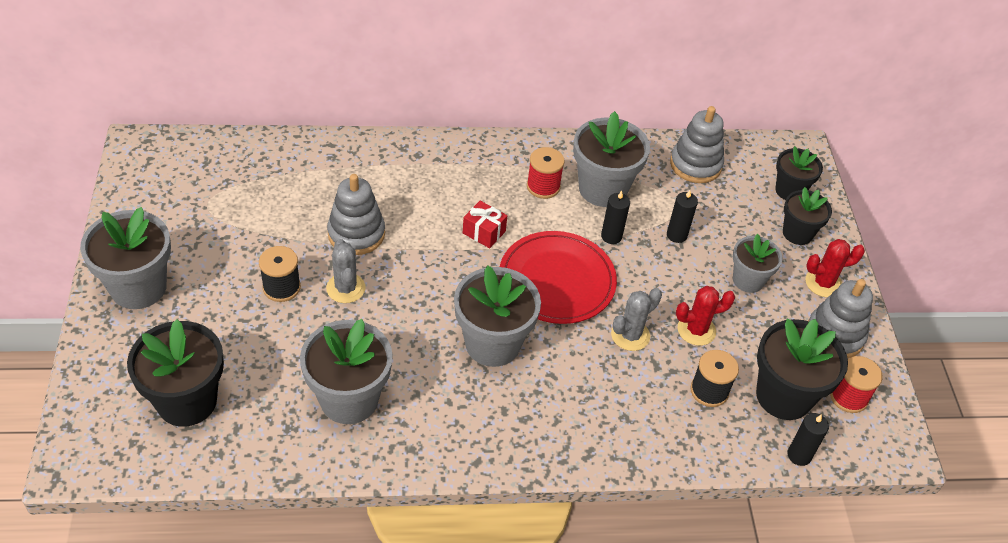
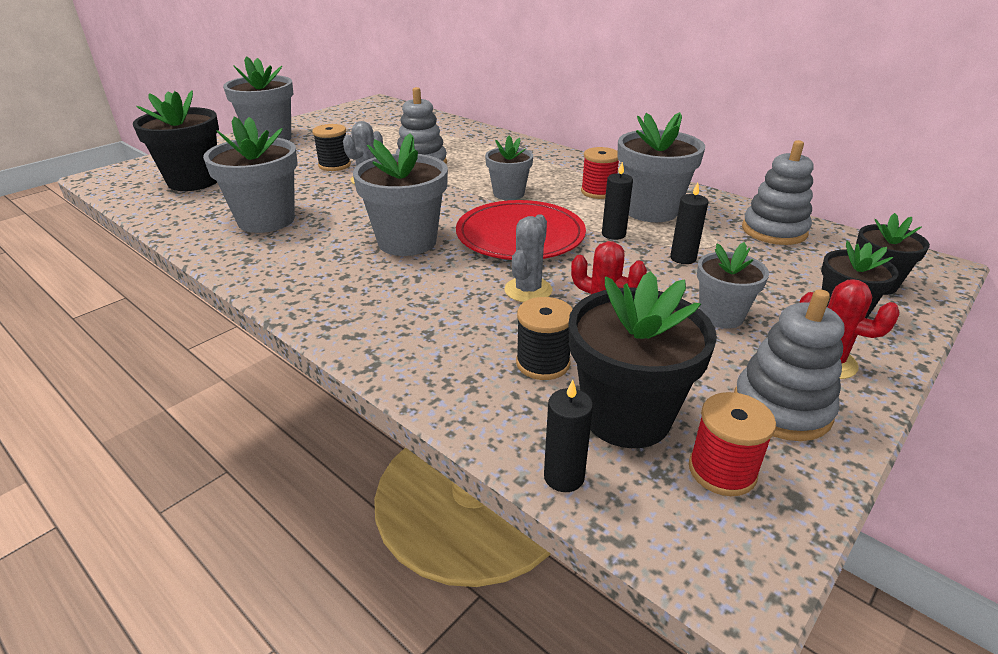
camera: 50 degrees right, 15 degrees down
red gift [463,201,507,248] -> grey flower pot [485,135,533,200]
grey cactus [611,288,662,351] -> grey cactus turned 75 degrees counterclockwise [504,214,552,302]

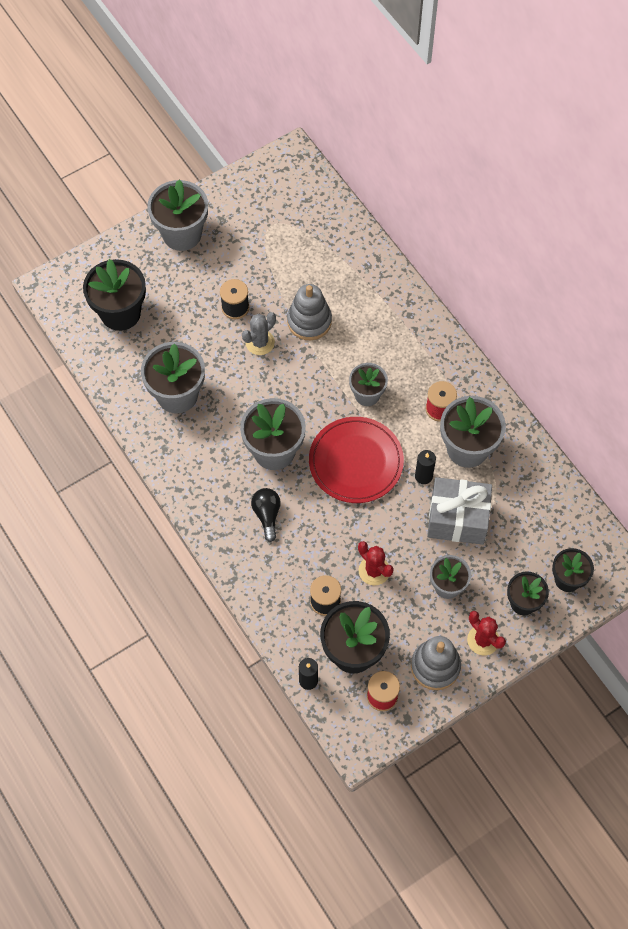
camera: 15 degrees right, 30 degrees up
grey cactus [504,214,552,302] -> none
black candle [670,183,709,264] -> grey gift [427,477,492,545]
grey stacking toy [742,140,814,245] -> none
none -> black light bulb [251,488,281,542]

